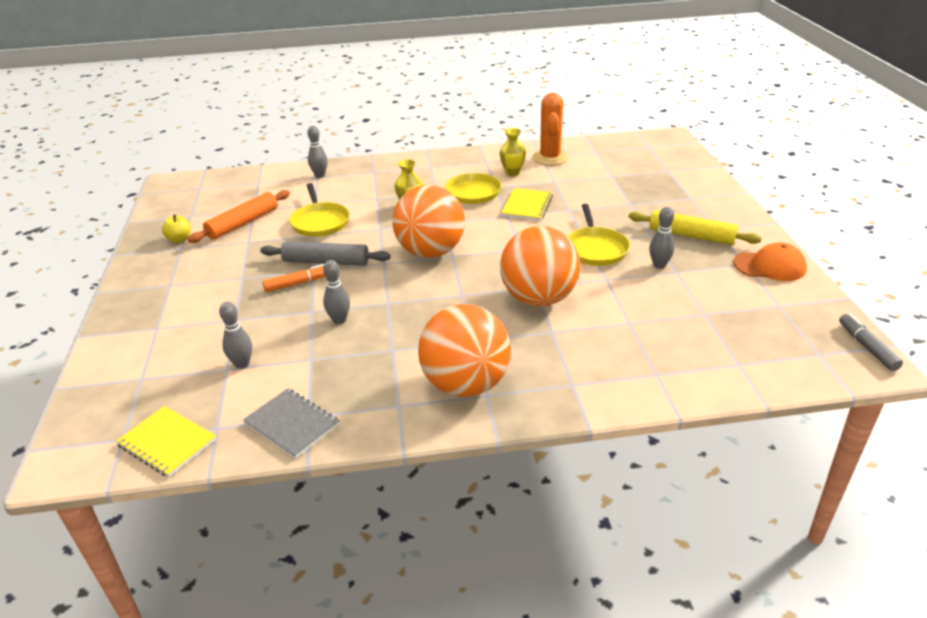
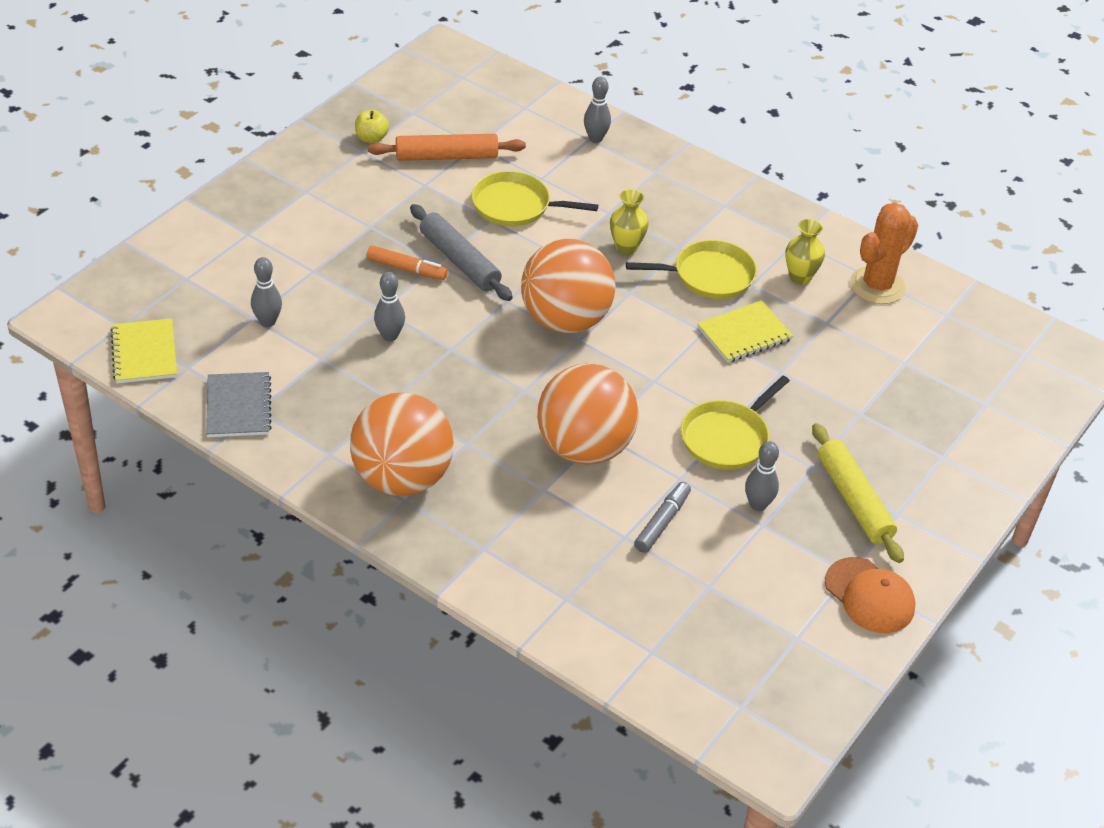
camera: 40 degrees right, 10 degrees up
yellow pan [290,183,350,237] -> yellow pan turned 75 degrees clockwise [471,171,598,226]
grey marker [839,314,903,371] -> grey marker moved to [634,482,691,553]

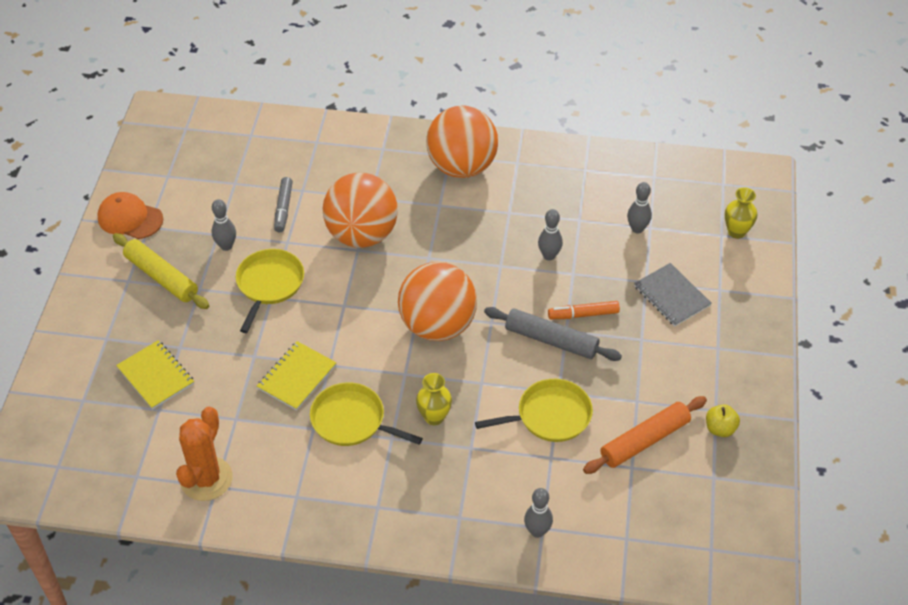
camera: 155 degrees right, 5 degrees up
yellow notebook [110,318,177,383] -> yellow notebook moved to [116,340,194,410]
grey notebook [206,372,272,437] -> grey notebook moved to [634,263,712,326]
yellow pan [626,240,757,299] -> yellow pan turned 60 degrees clockwise [310,382,423,446]
yellow vase [785,219,825,285] -> yellow vase moved to [725,187,757,239]

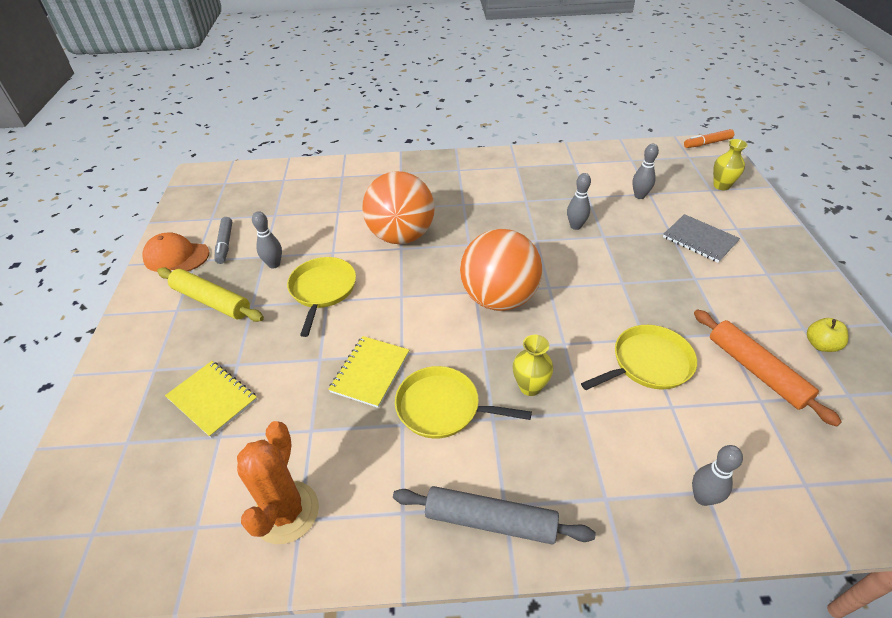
camera: 10 degrees left, 5 degrees down
grey marker [274,177,293,233] -> grey marker moved to [214,217,232,264]
orange ball [426,106,498,178] -> none
grey rolling pin [484,307,622,361] -> grey rolling pin moved to [393,486,596,544]
orange marker [548,301,620,319] -> orange marker moved to [684,129,734,148]
orange rolling pin [583,396,707,474] -> orange rolling pin turned 75 degrees counterclockwise [694,309,842,427]

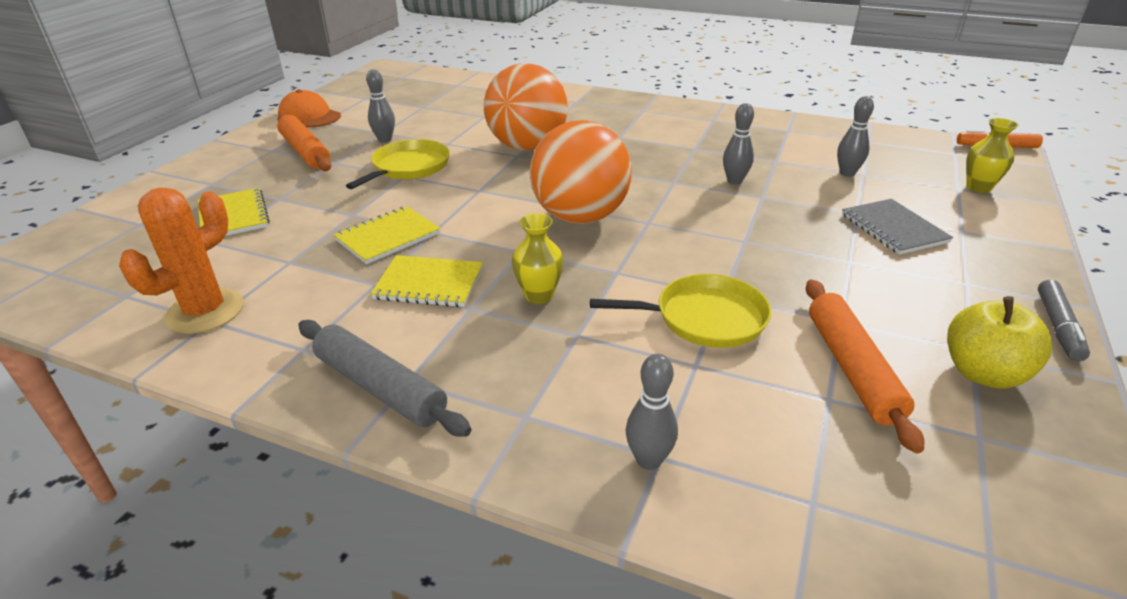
camera: 25 degrees right, 10 degrees down
yellow rolling pin [157,267,264,322] -> orange rolling pin [277,114,332,171]
grey marker [214,217,232,264] -> grey marker moved to [1038,280,1090,361]
yellow pan [395,366,532,439] -> yellow notebook [370,255,483,307]
yellow apple [807,318,848,352] -> yellow apple [947,296,1052,389], size x1.59

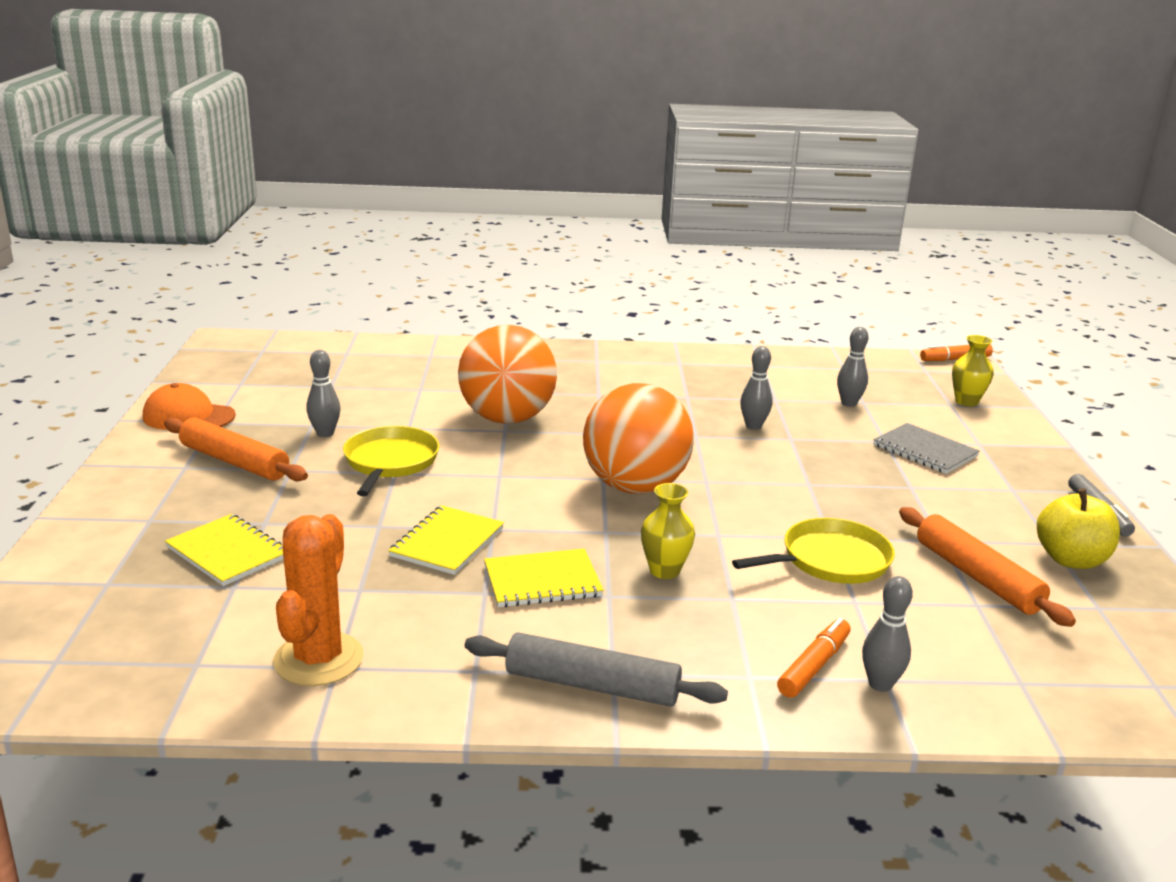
camera: 25 degrees left, 10 degrees down
none -> orange marker [777,618,851,698]

